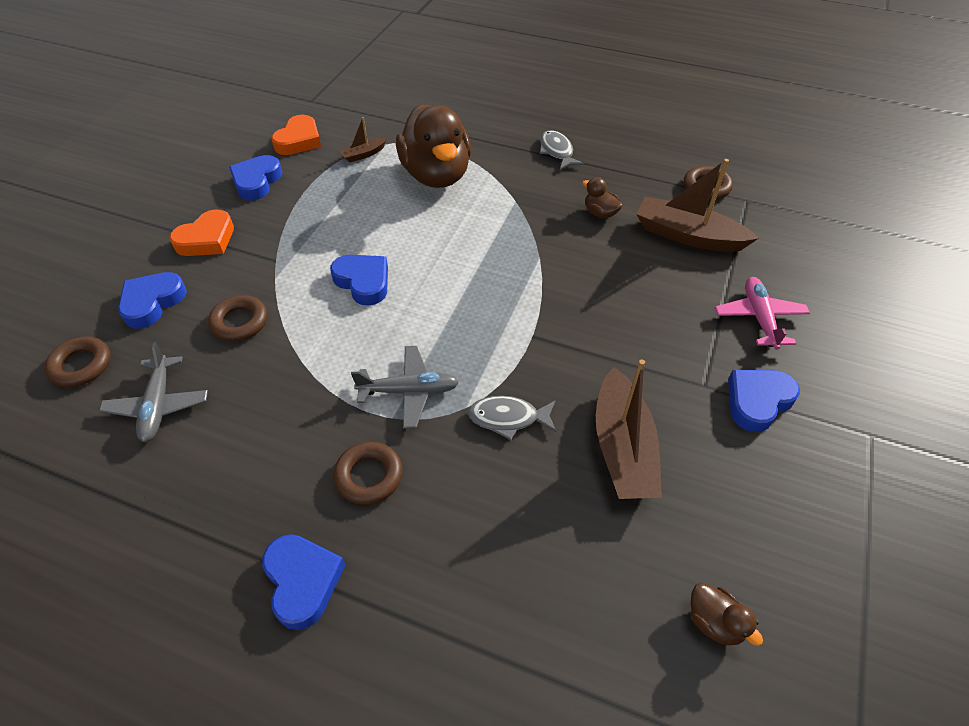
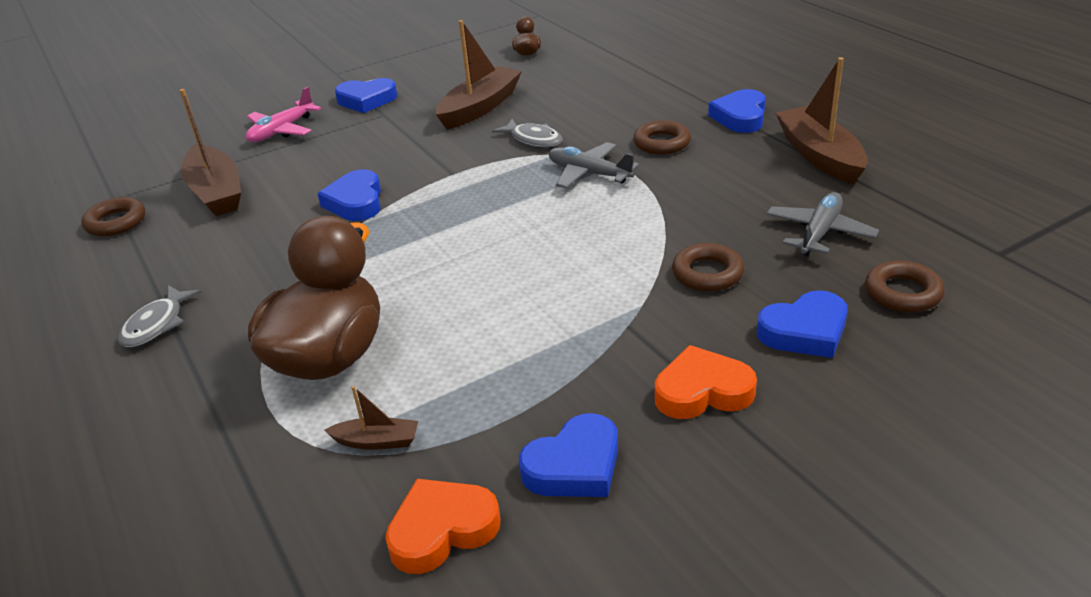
camera: 140 degrees left, 15 degrees down
blue heart [330,255,388,306] -> blue heart moved to [317,169,381,221]
brown duck [582,177,623,218] -> none
none -> brown boat [776,57,868,184]

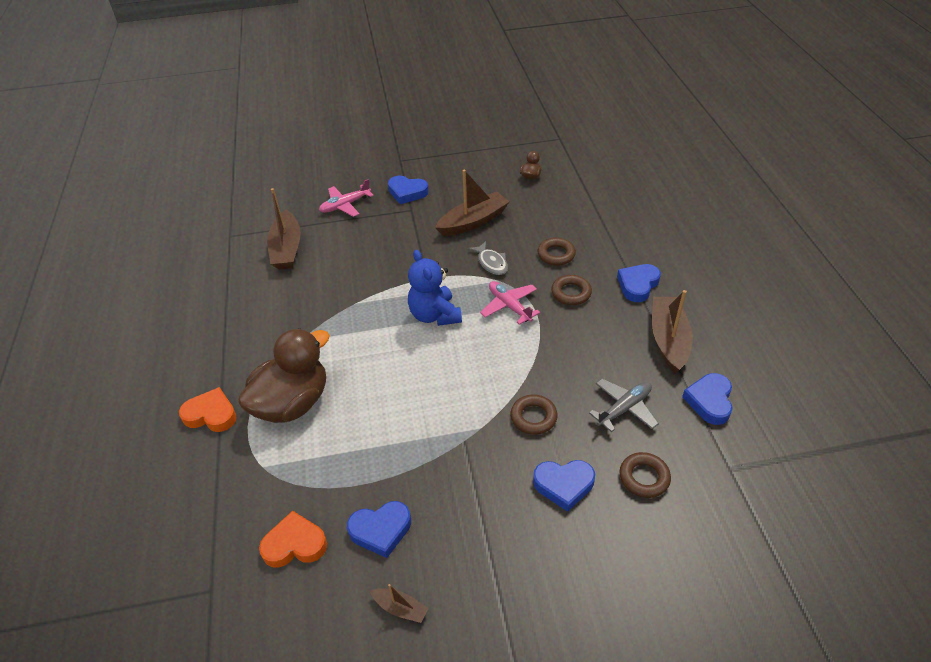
camera: 20 degrees right, 10 degrees up
brown ring [81,197,145,236] -> brown ring moved to [537,238,576,266]
grey fish [118,285,202,347] -> none
blue heart [317,169,381,221] -> blue heart moved to [682,373,733,425]
brown boat [324,386,418,450] -> brown boat moved to [370,584,428,623]
grey plane [549,142,640,189] -> pink plane [480,281,540,325]
orange heart [655,345,757,419] -> orange heart moved to [179,387,237,432]
none -> blue teddy bear [408,250,462,326]

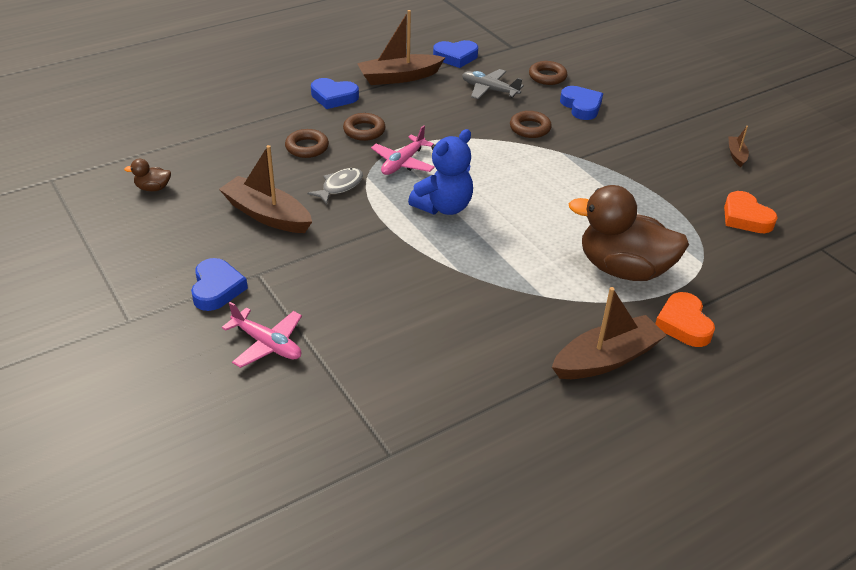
camera: 115 degrees left, 5 degrees down
brown boat [267,188,301,270] -> brown boat moved to [552,287,667,379]
blue heart [347,501,411,558] -> none

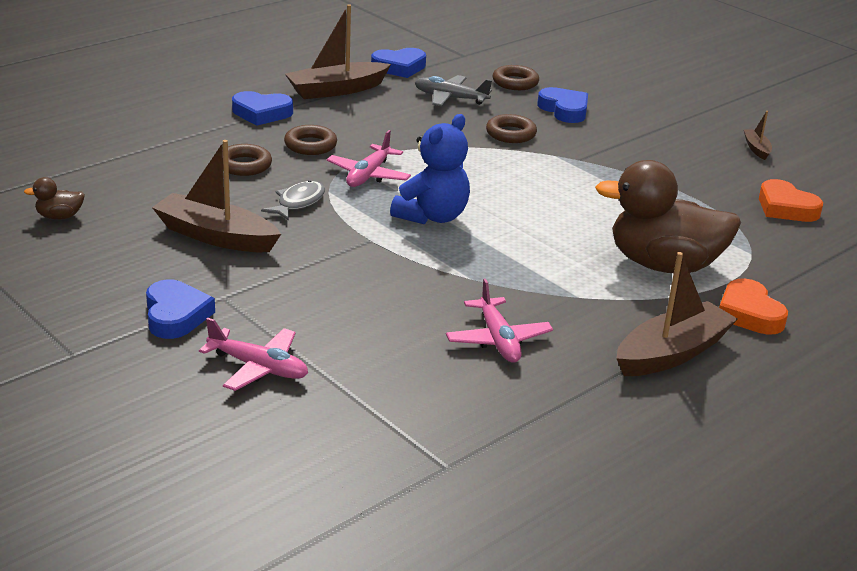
camera: 10 degrees left, 10 degrees down
none -> pink plane [446,279,553,363]

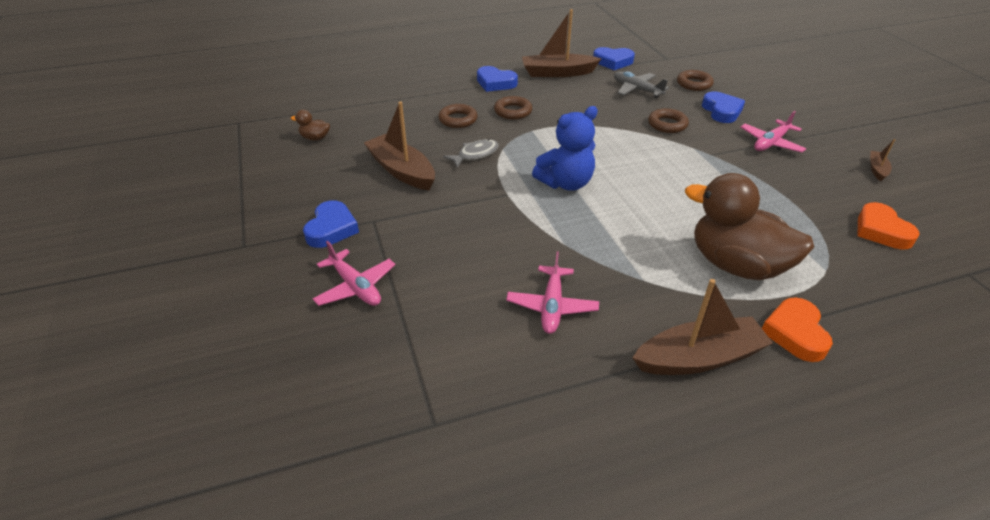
camera: 25 degrees right, 10 degrees up
pink plane [327,130,411,187] -> pink plane moved to [741,111,806,152]

